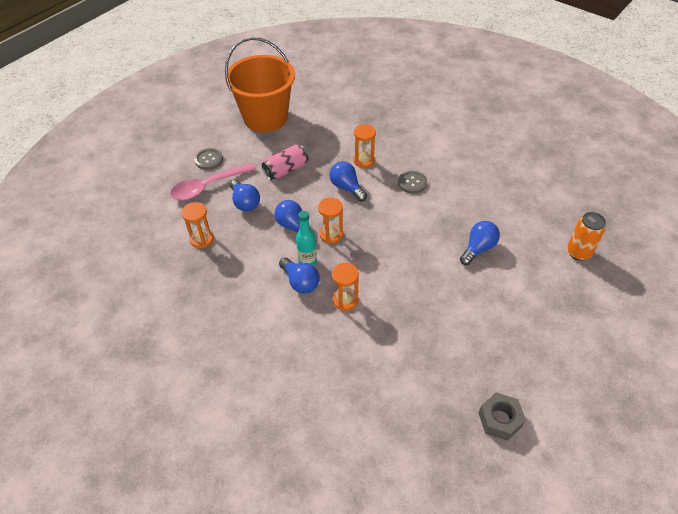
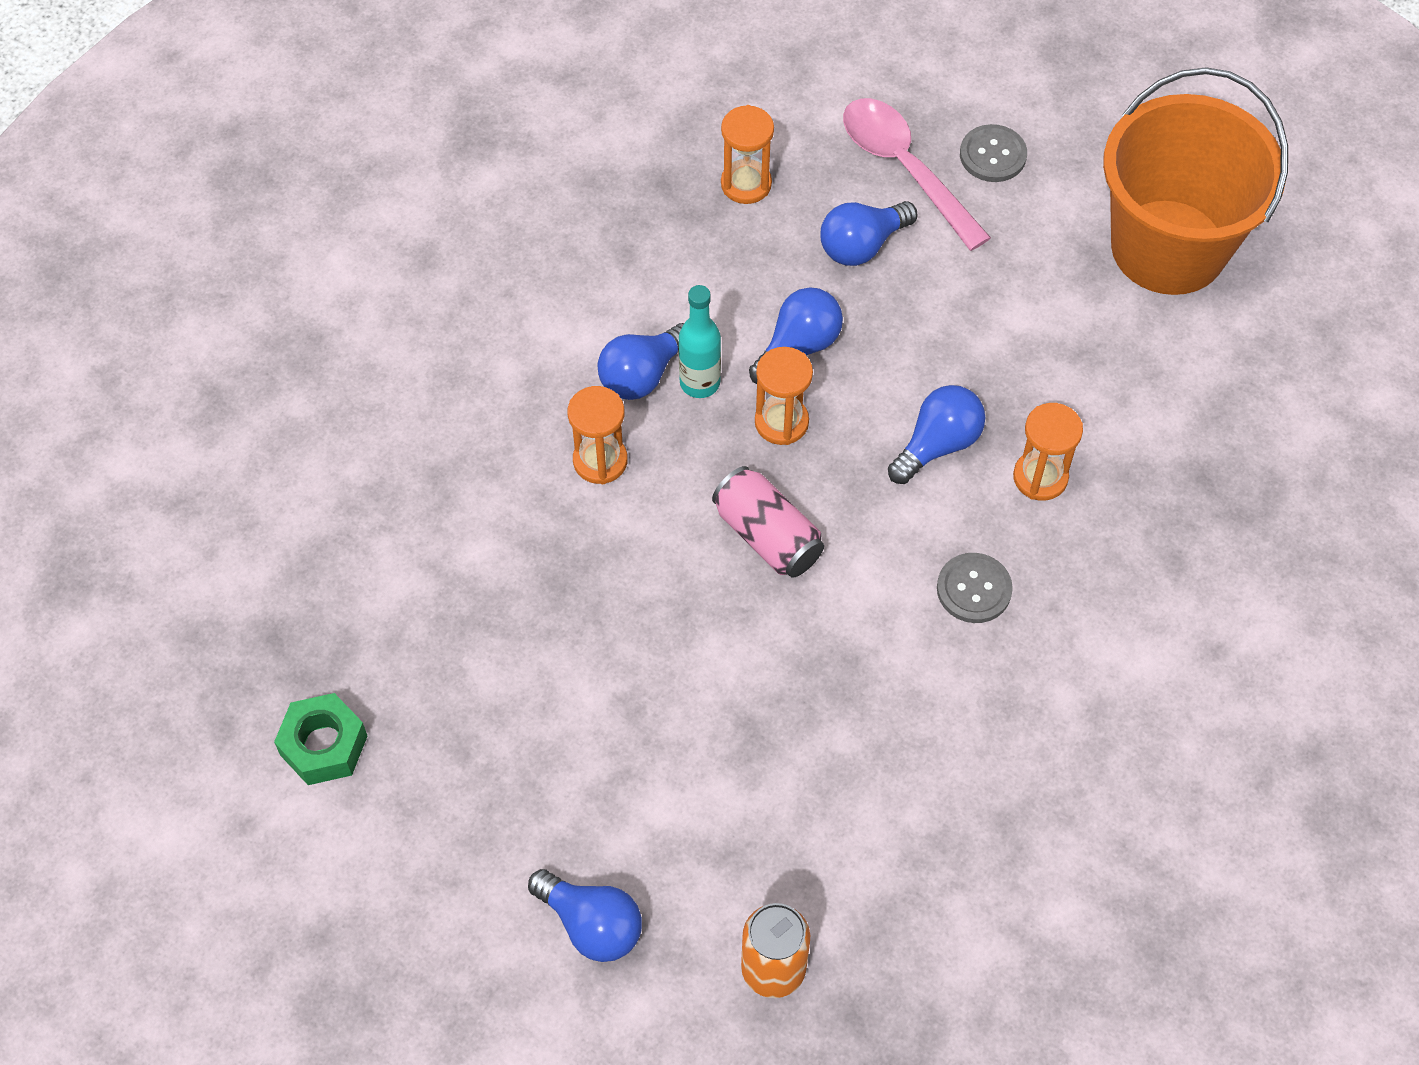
camera: 85 degrees right, 10 degrees up
pink can [262,144,309,180] -> pink can moved to [712,466,824,578]
blue light bulb [460,221,500,265] -> blue light bulb moved to [528,869,642,962]
grey nut [478,392,526,441] -> green nut [274,693,367,785]

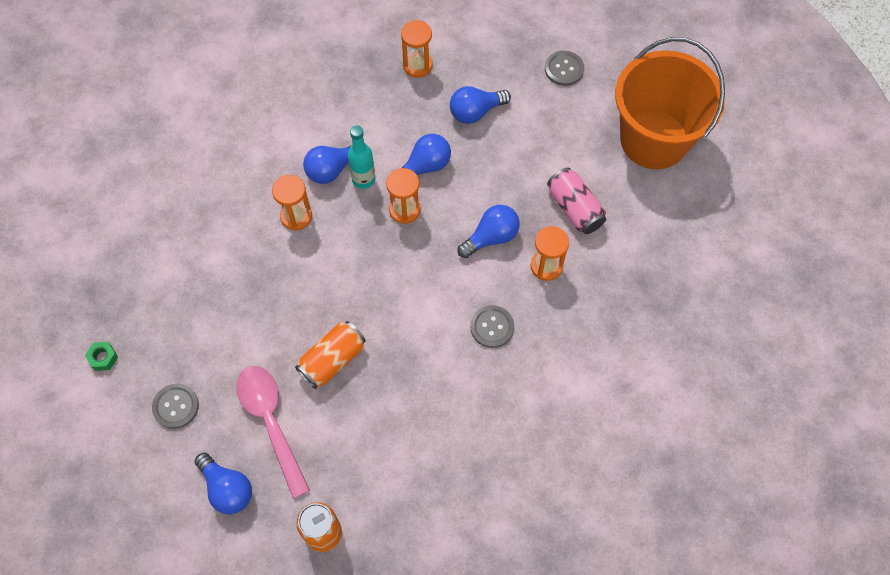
camera: 10 degrees right, 5 degrees up
green nut [274,693,367,785] -> green nut [85,342,118,371], size x0.59
pink can [712,466,824,578] -> pink can moved to [547,167,606,234]
pink spoon [843,98,991,251] -> pink spoon moved to [236,366,310,499]
none -> grey button [152,384,199,429]
none -> orange can [295,321,366,389]

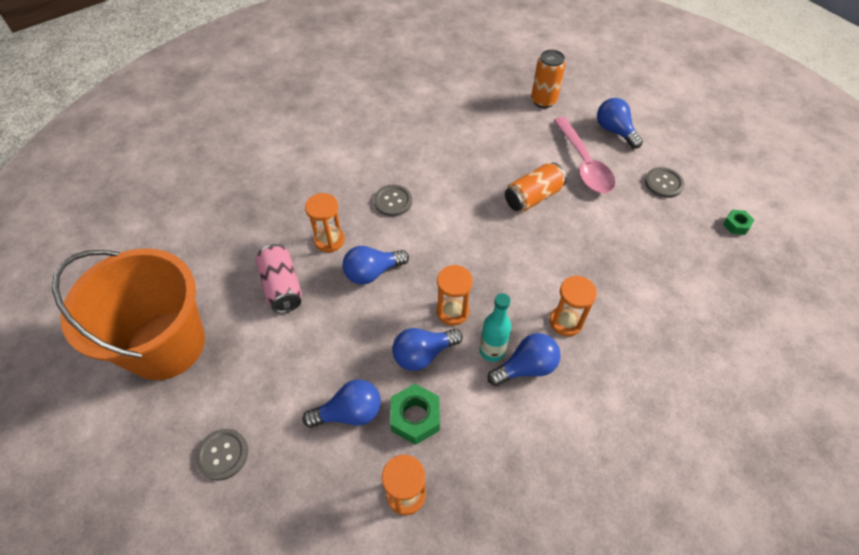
camera: 170 degrees left, 10 degrees down
none -> green nut [390,384,440,445]

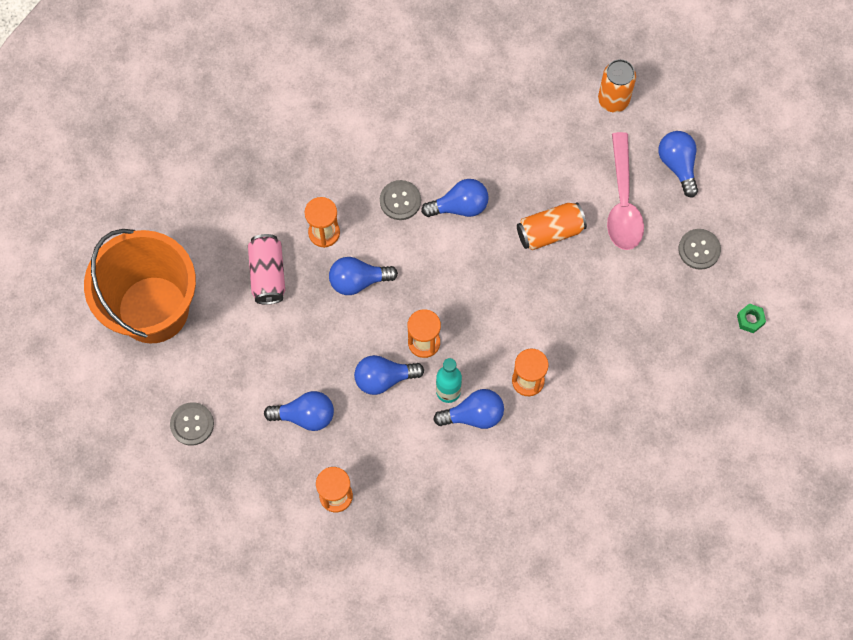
camera: 15 degrees right, 15 degrees up
green nut [390,384,440,445] -> none
none -> blue light bulb [421,179,489,217]

